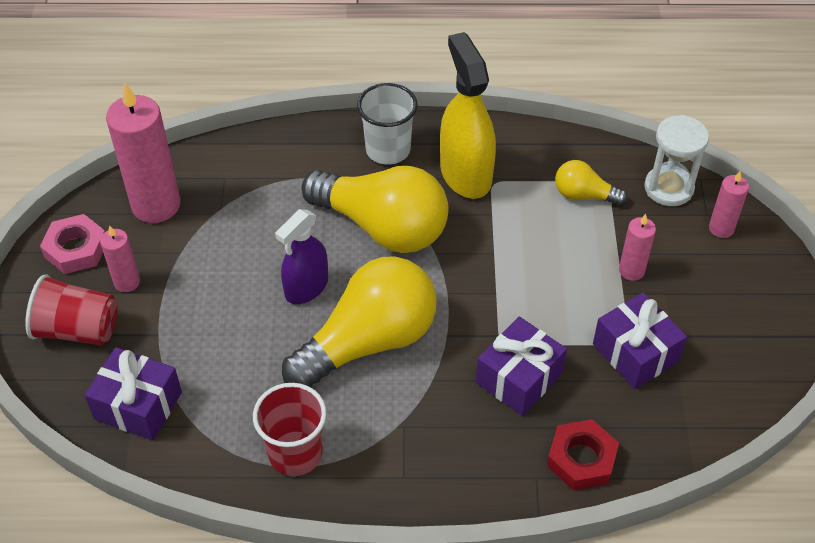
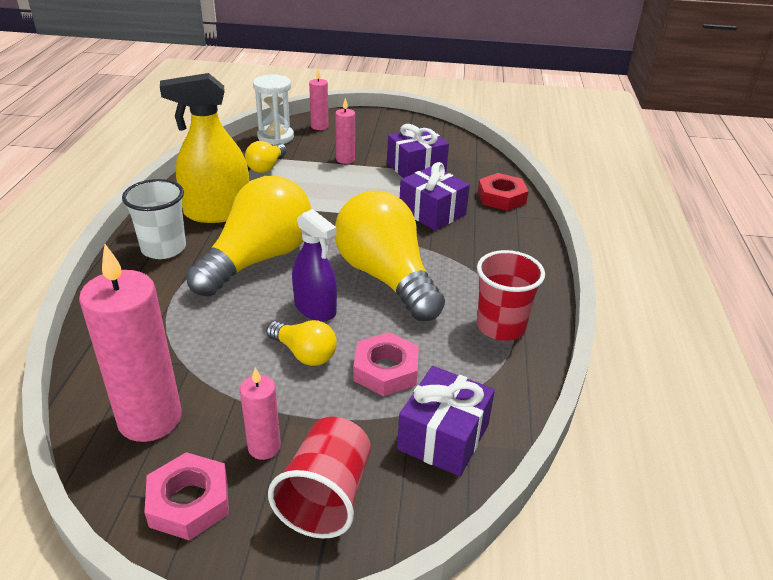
camera: 85 degrees left, 15 degrees down
none -> yellow light bulb [266,320,337,366]
none -> pink nut [353,332,419,396]

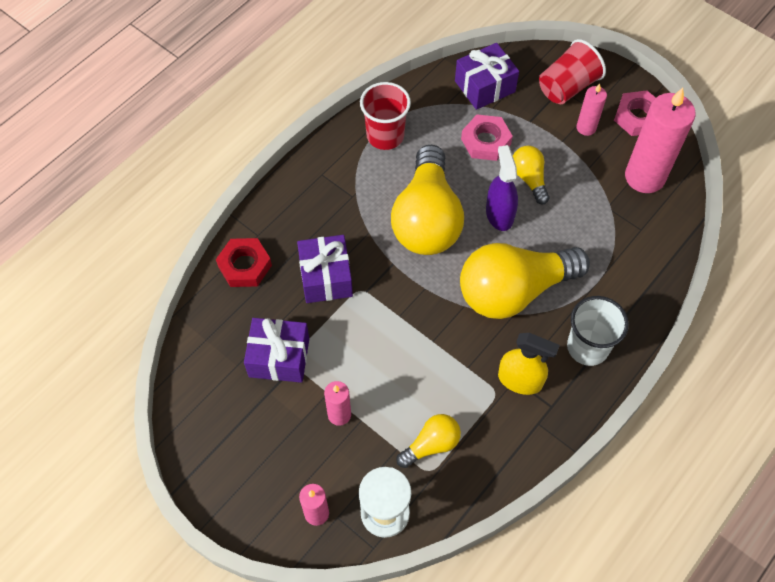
camera: 145 degrees left, 25 degrees up
yellow spray bottle [160,73,249,223] -> yellow spray bottle [498,333,560,395], size x0.66

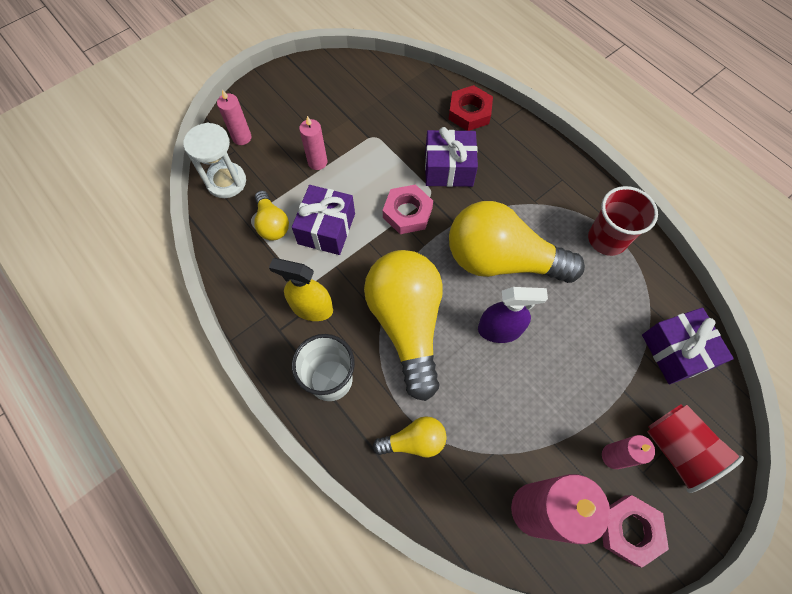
camera: 100 degrees right, 5 degrees up
purple gift [244,318,309,383] -> purple gift moved to [292,185,355,255]
pink nut [461,115,513,161] -> pink nut moved to [383,184,433,234]
yellow spray bottle [498,333,560,395] -> yellow spray bottle turned 75 degrees clockwise [269,258,333,321]
yellow light bulb [513,146,550,204] -> yellow light bulb moved to [373,416,447,457]

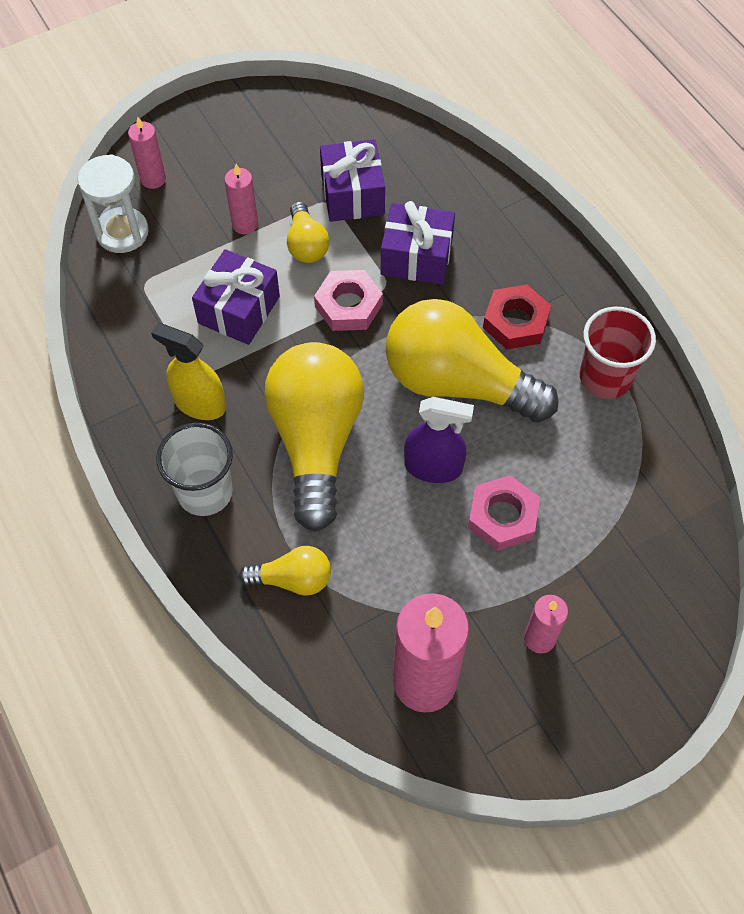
camera: 10 degrees right, 5 degrees down
yellow light bulb [254,191,289,241] -> yellow light bulb moved to [287,201,329,263]
red nut [448,85,493,131] -> red nut moved to [483,284,552,350]
pink nut [602,495,669,568] -> pink nut moved to [468,475,540,551]
purple gift [642,307,734,384] -> purple gift moved to [320,139,385,222]
red cup [647,404,744,493] -> none

